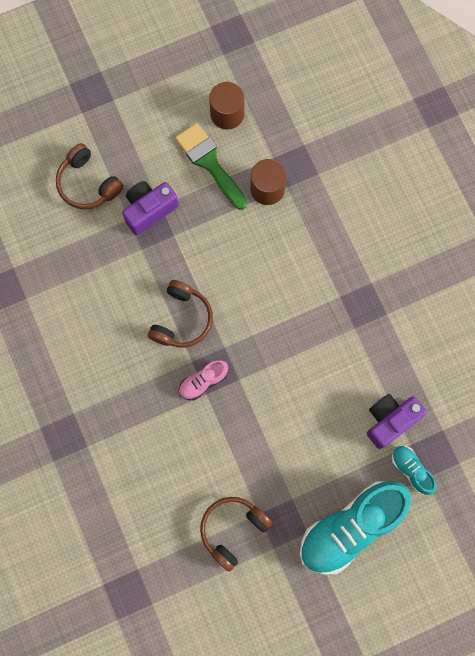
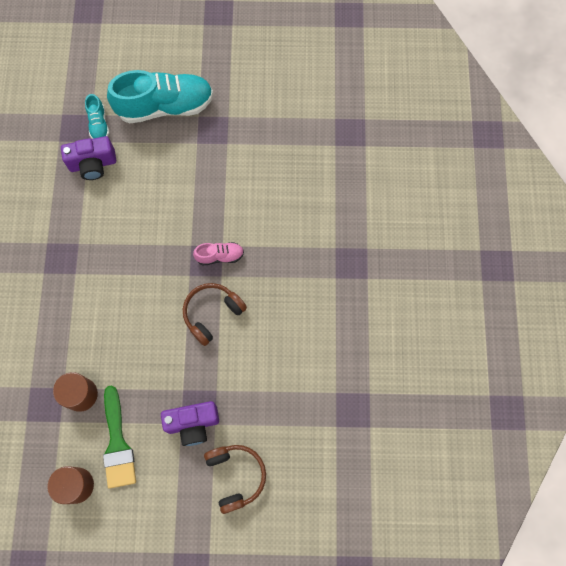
camera: 155 degrees left, 5 degrees down
brown headphones [200,497,273,572] -> none

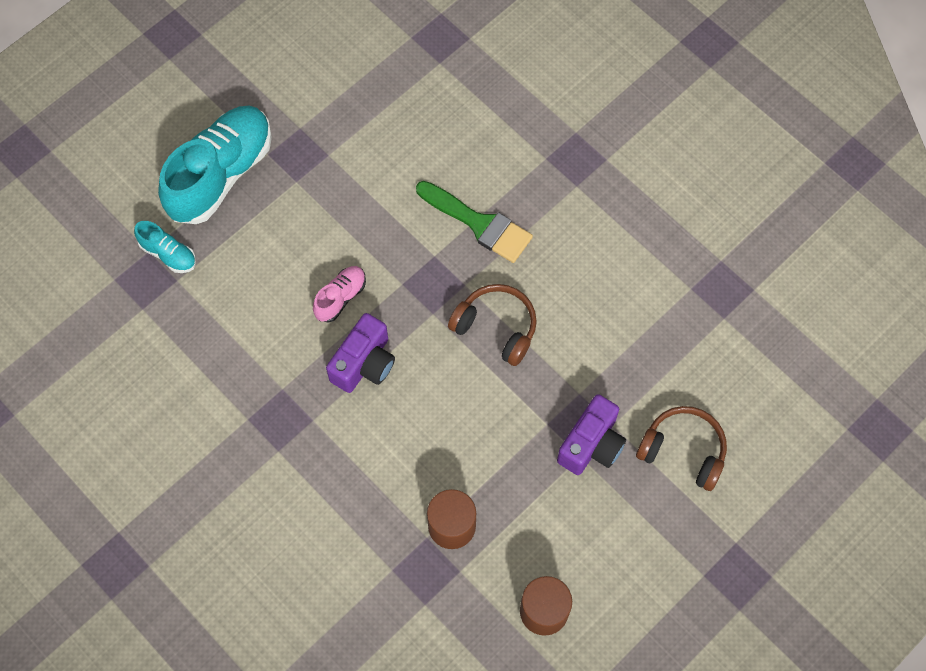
camera: 45 degrees left, 5 degrees down
purple camera [61,136,116,180] -> purple camera moved to [326,313,395,393]
green brush [103,386,136,489] -> green brush moved to [416,181,533,263]
brown headphones [183,283,247,346] -> brown headphones turned 120 degrees clockwise [448,284,537,366]
pink shoe [193,242,244,266] -> pink shoe moved to [313,266,366,322]

